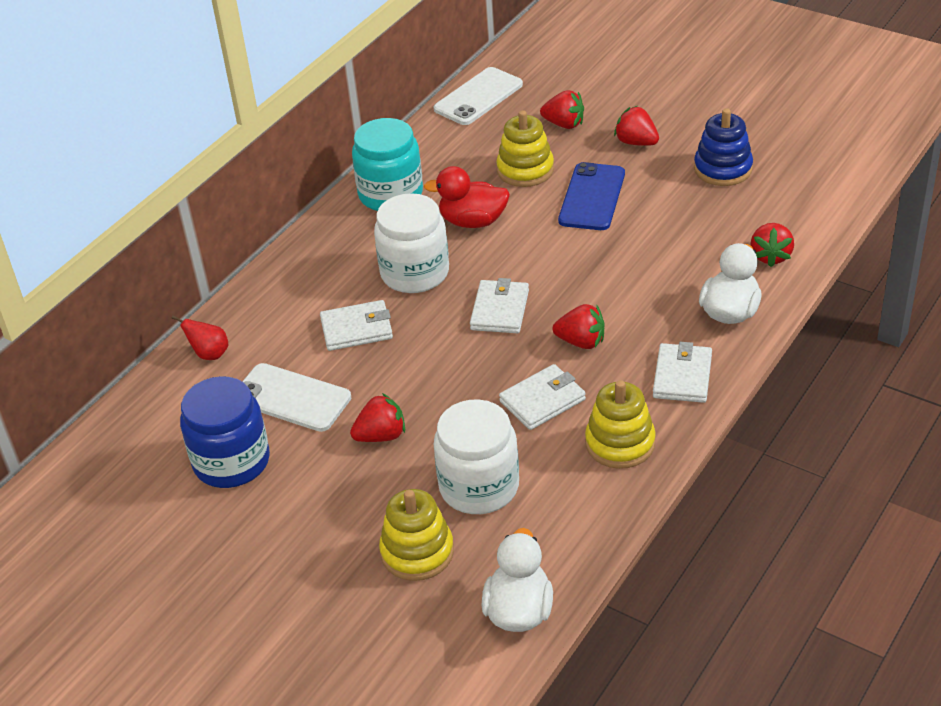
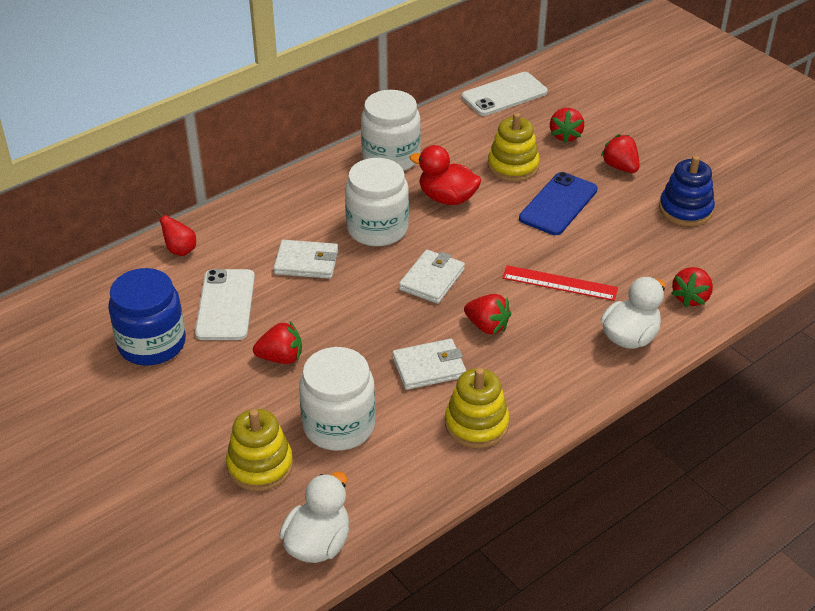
camera: 15 degrees right, 0 degrees up
white phone [242,363,351,432] -> white phone turned 45 degrees clockwise [195,269,255,340]
turquoise jar [352,118,423,211] -> white jar [361,90,421,171]
red strawberry [540,90,584,129] -> red strawberry turned 60 degrees clockwise [550,108,584,143]
white wallet [653,342,712,403] -> none
none -> red ruler [502,265,618,301]

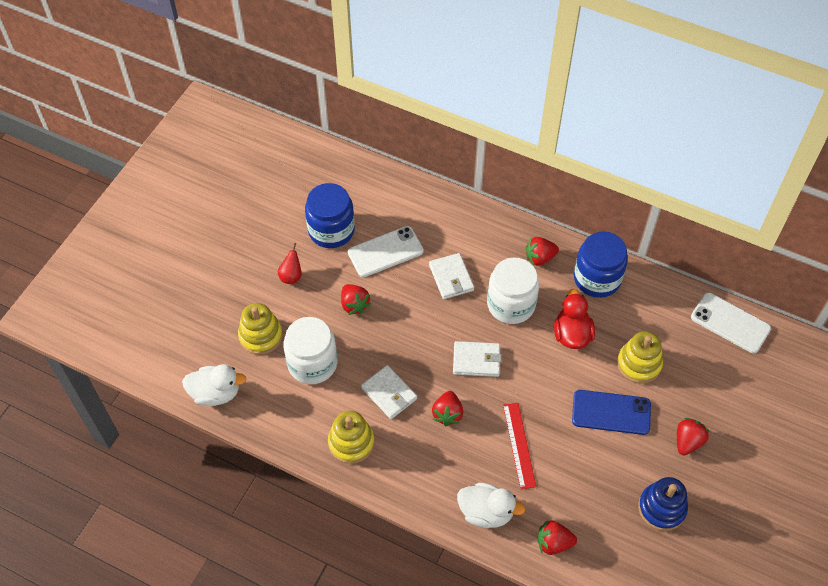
camera: 65 degrees right, 15 degrees up
red pear [154,209,196,256] -> red pear moved to [278,243,302,284]
white jar [361,90,421,171] -> blue jar [574,232,628,298]
red strawberry [550,108,584,143] -> red strawberry moved to [525,237,559,266]

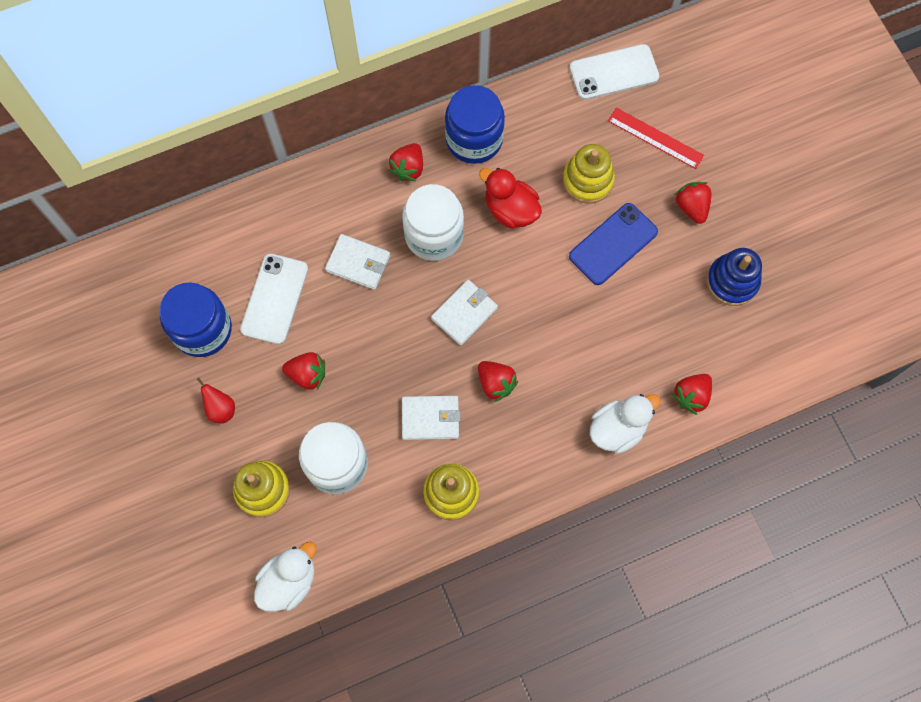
camera: 50 degrees left, 15 degrees up
red ruler [503,403,536,489] -> red ruler moved to [608,108,704,169]

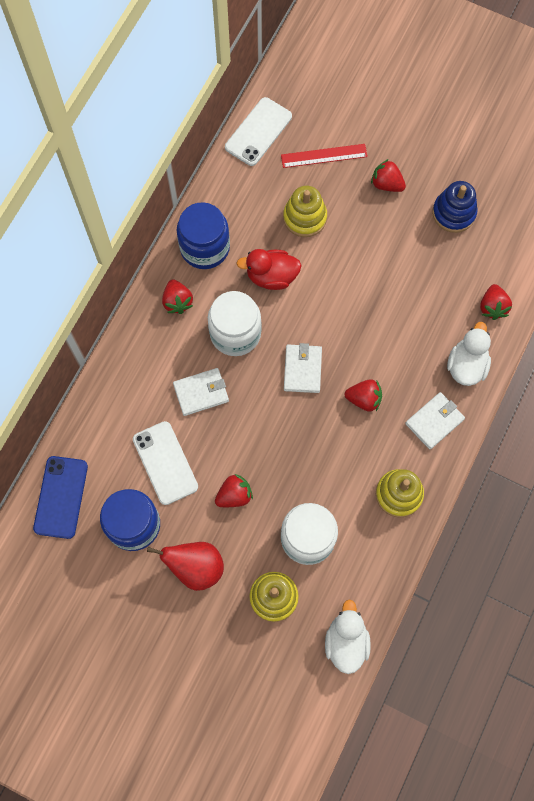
camera: 40 degrees left, 0 degrees up
red pear [197,377,235,423] -> red pear [147,542,224,591], size x1.76
white wallet [402,396,460,440] -> white wallet moved to [405,392,465,449]
blue phone [569,203,658,285] -> blue phone moved to [33,456,88,539]

